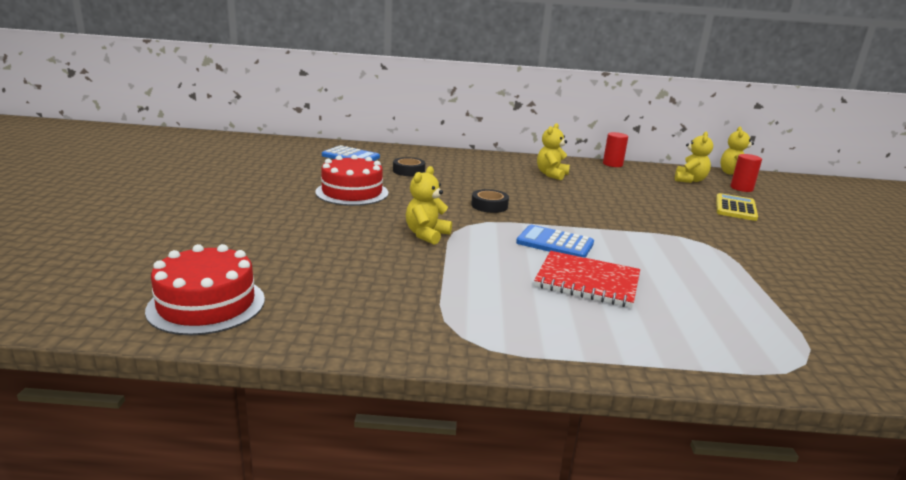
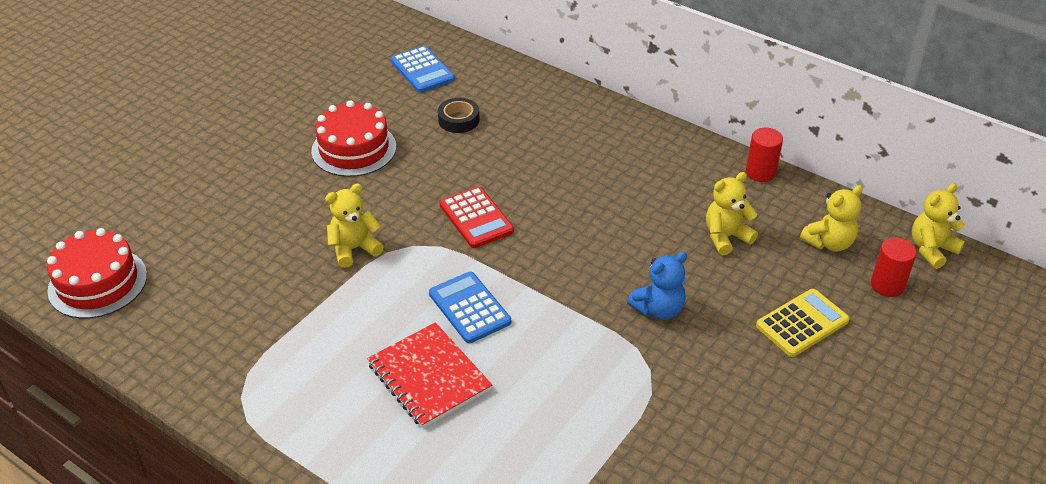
camera: 35 degrees right, 20 degrees up
black tape [471,189,509,213] -> red calculator [440,186,514,248]
yellow teddy bear [537,123,570,180] -> yellow teddy bear moved to [706,172,758,255]
none -> blue teddy bear [627,252,687,320]

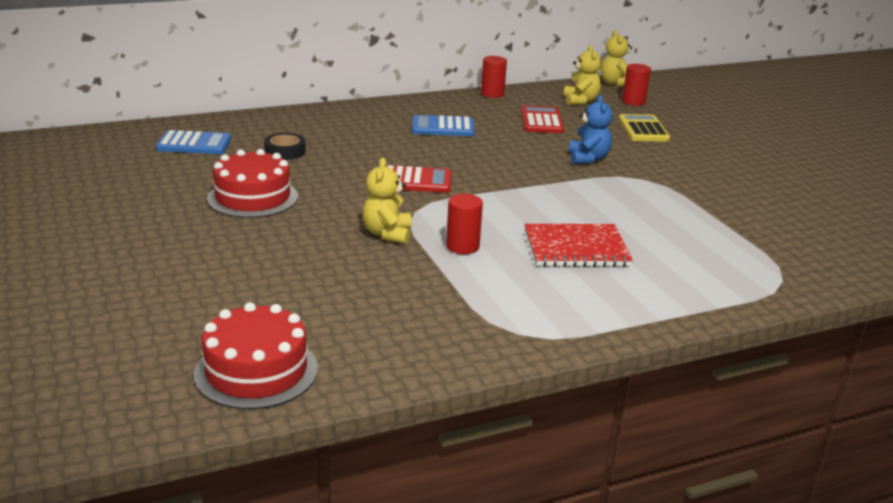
camera: 60 degrees left, 15 degrees down
blue calculator [429,272,511,343] -> blue calculator moved to [412,115,475,136]
yellow teddy bear [706,172,758,255] -> red calculator [521,106,564,133]
none -> red cylinder [446,194,483,254]

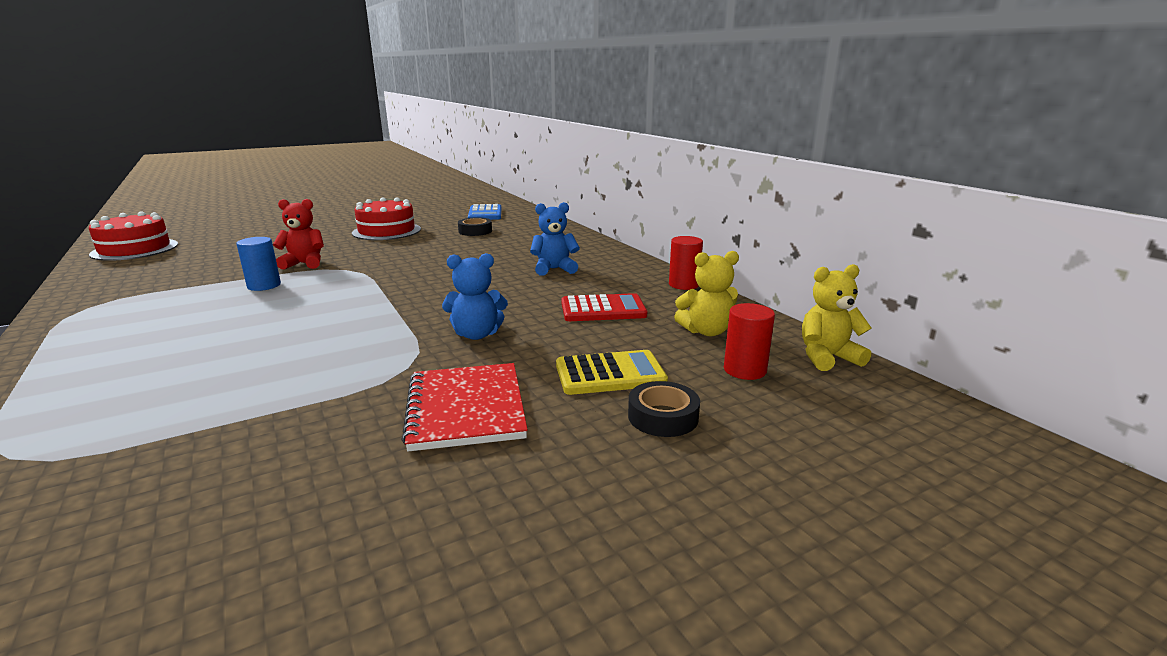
camera: 85 degrees right, 5 degrees down
yellow teddy bear [362,158,412,244] -> red teddy bear [273,199,324,269]
red calculator [386,165,452,193] -> none
blue calculator [412,115,475,136] -> blue teddy bear [530,202,580,276]
red cylinder [446,194,483,254] -> blue cylinder [236,237,281,291]
red notebook [524,224,633,267] -> red notebook moved to [401,363,528,451]
none -> black tape [628,381,700,437]

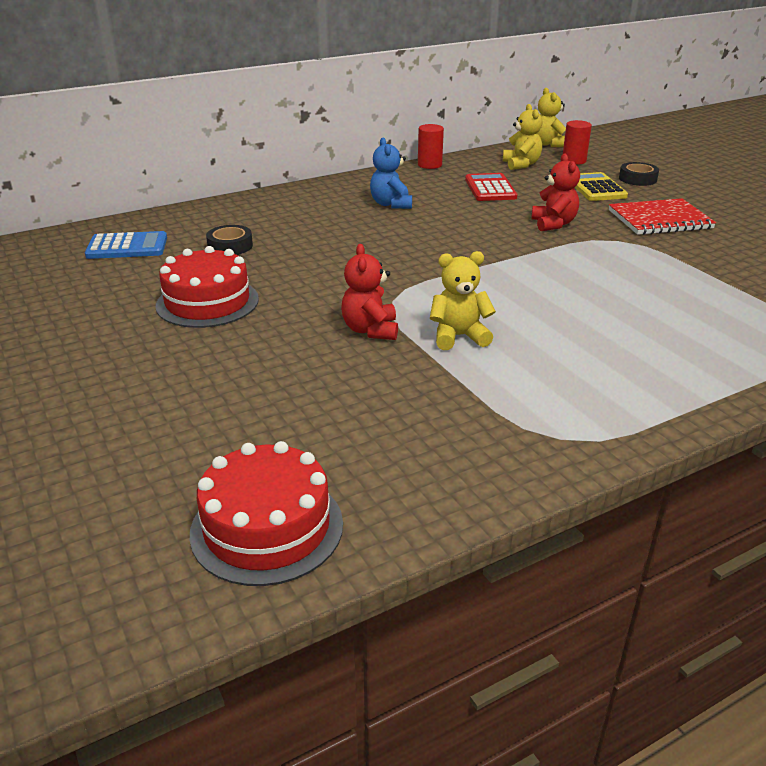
camera: 90 degrees left, 10 degrees up
blue cylinder [236,237,281,291] -> yellow teddy bear [430,251,496,350]
blue teddy bear [442,253,508,340] -> red teddy bear [531,153,580,231]

